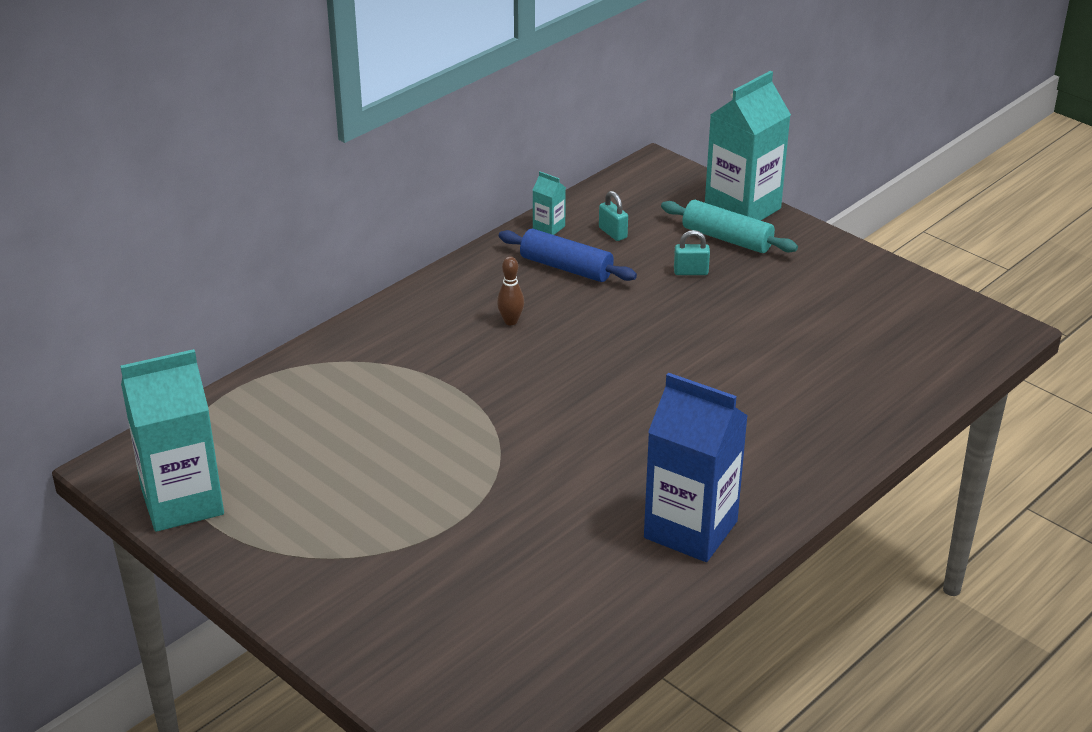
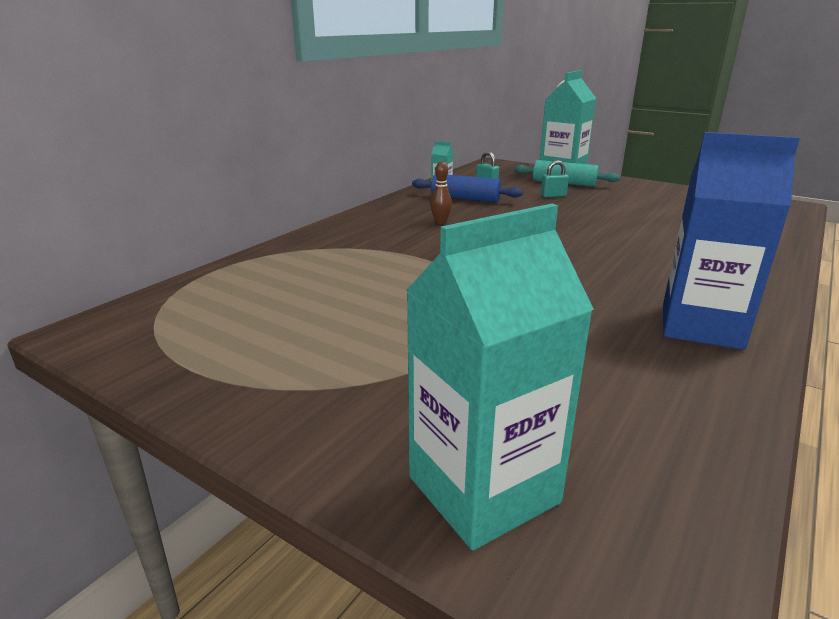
camera: 10 degrees left, 10 degrees down
turquoise carton [120,349,224,532] -> turquoise carton moved to [406,203,594,550]

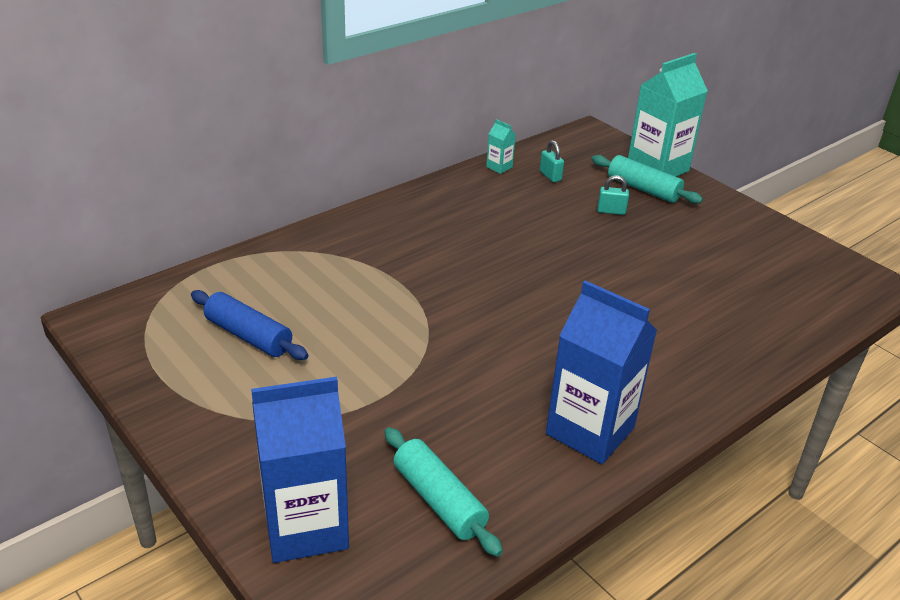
camera: 15 degrees right, 10 degrees up
turquoise carton [406,203,594,550] -> blue carton [251,377,349,563]
blue rolling pin [412,174,523,202] -> blue rolling pin moved to [191,290,308,360]
brown bowling pin [430,162,452,224] -> none
none -> turquoise rolling pin [385,427,503,557]

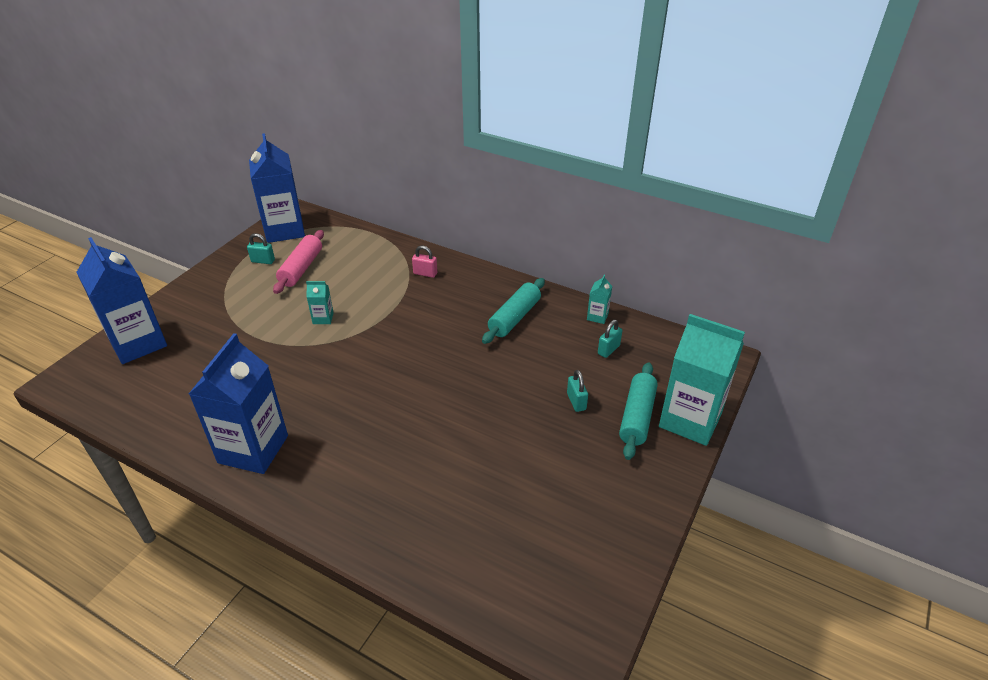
camera: 70 degrees right, 5 degrees up
blue rolling pin [191,290,308,360] -> pink rolling pin [273,230,324,294]
turquoise rolling pin [385,427,503,557] -> turquoise rolling pin moved to [482,278,545,344]
none -> turquoise padlock [247,233,275,264]
none -> blue carton [249,133,305,243]
none -> turquoise carton [306,281,334,324]
none -> pink padlock [412,246,437,278]

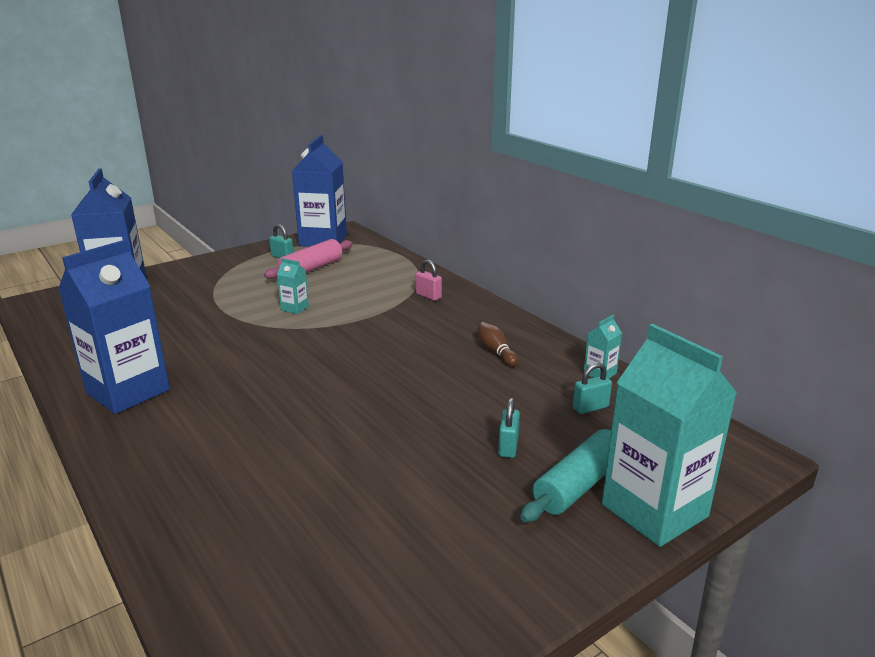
camera: 25 degrees right, 15 degrees down
turquoise rolling pin [482,278,545,344] -> brown bowling pin [477,322,518,367]

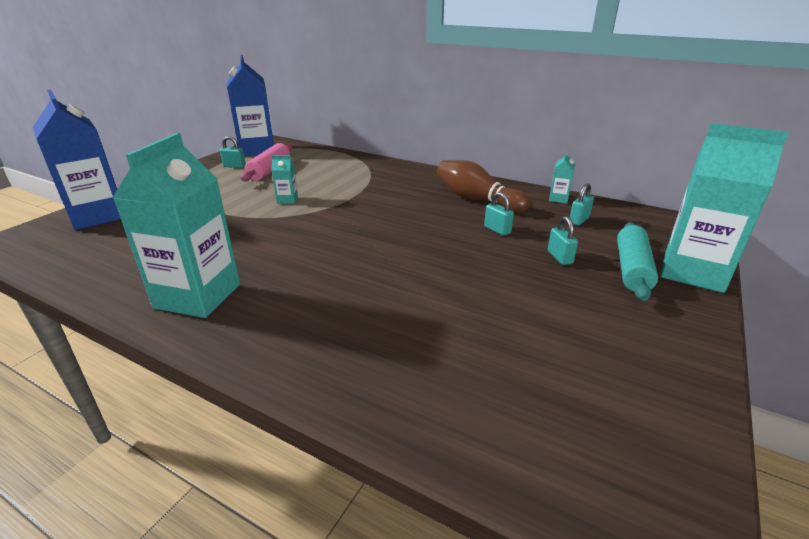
camera: 25 degrees left, 5 degrees up
blue carton [58,240,170,414] -> turquoise carton [112,133,240,318]
pink padlock [416,259,442,301] -> none
brown bowling pin [477,322,518,367] -> brown bowling pin [437,160,530,213], size x1.89
none -> turquoise padlock [484,192,514,236]

